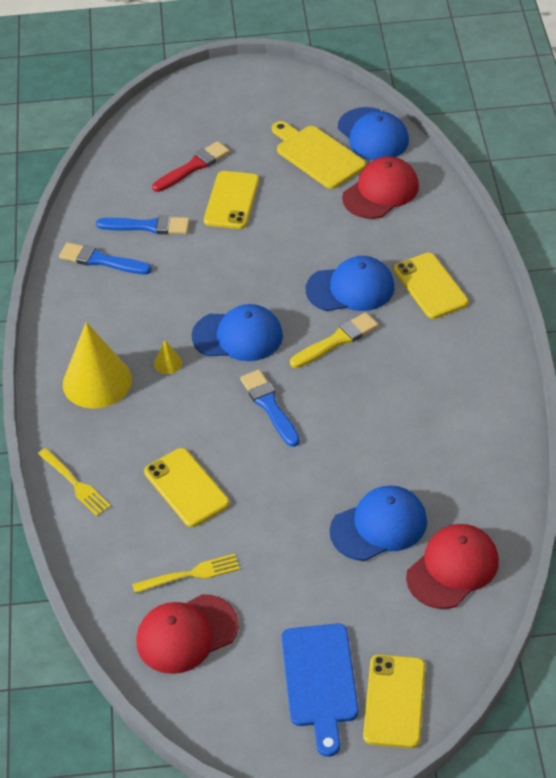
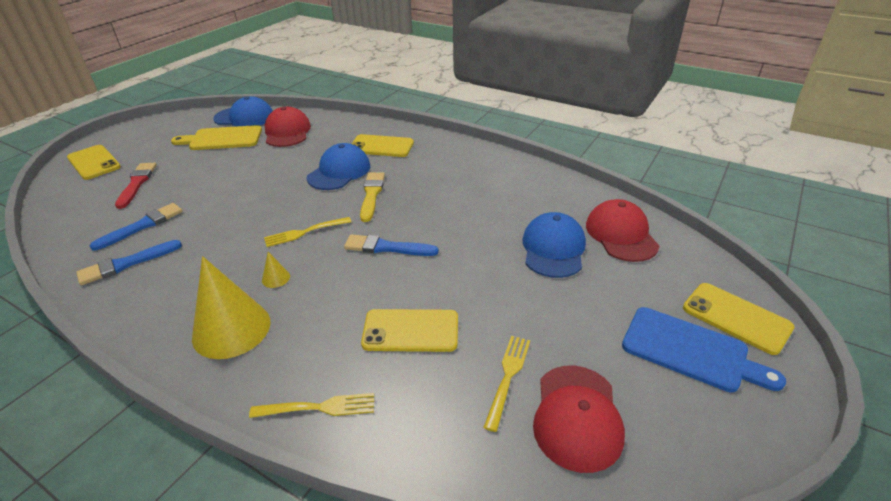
camera: 55 degrees left, 10 degrees down
blue cap [192,304,283,361] -> yellow fork [264,217,351,247]
yellow phone [204,171,259,229] -> yellow phone moved to [67,145,121,180]

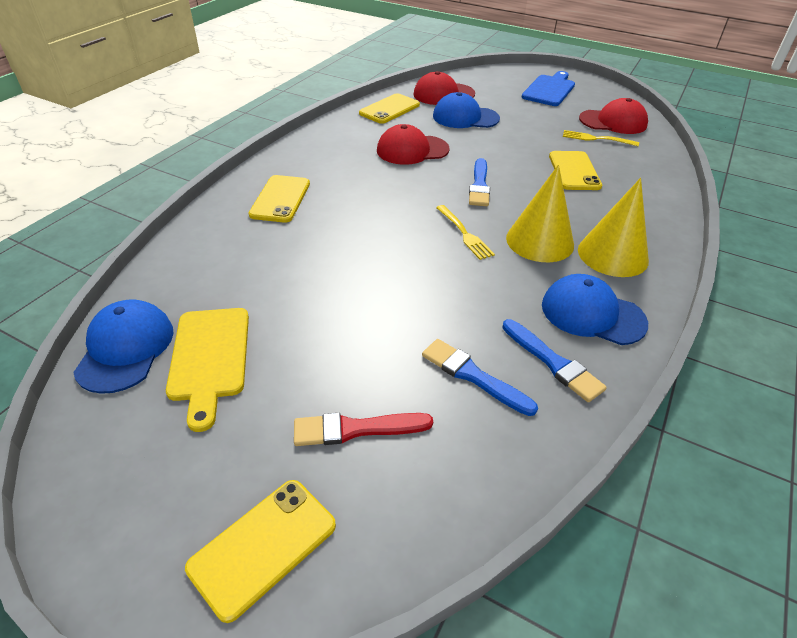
camera: 95 degrees left, 5 degrees up
yellow fork [249,393,374,418] -> none
yellow cone [262,252,290,288] -> yellow cone [506,165,574,262], size x2.46
red cap [265,107,311,147] -> red cap moved to [377,124,450,165]
blue cap [307,143,370,190] -> blue cap moved to [542,274,648,345]
yellow brush [360,172,385,222] -> none
yellow phone [683,283,795,355] -> yellow phone moved to [359,93,420,124]

